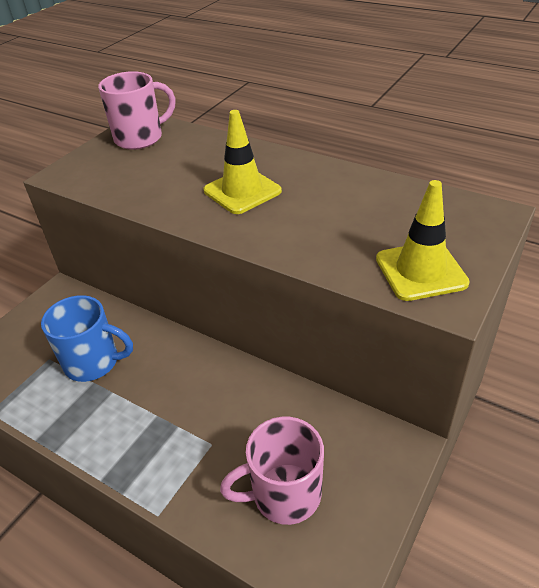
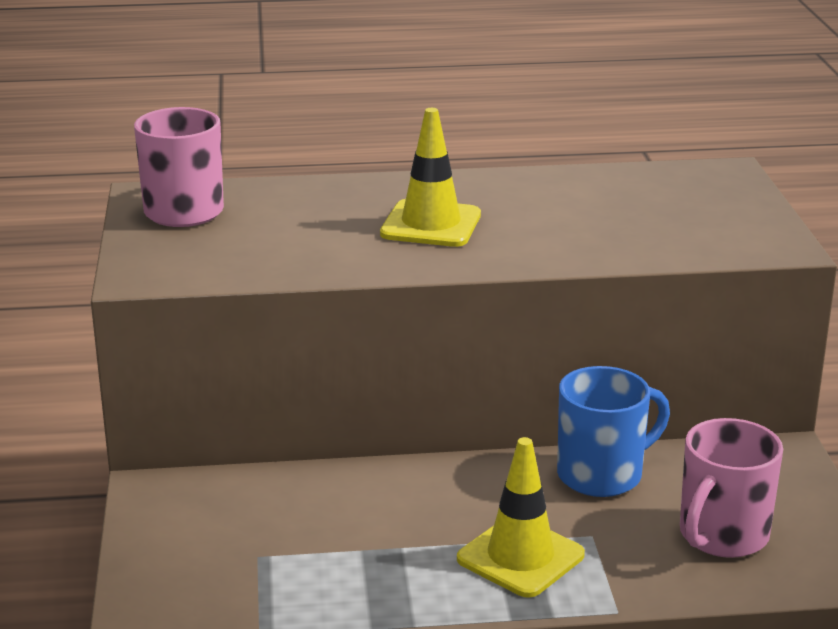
camera: 40 degrees left, 15 degrees down
blue mug [41,295,133,382] -> blue mug moved to [557,366,670,497]
yellow traffic cone [376,180,470,301] -> yellow traffic cone moved to [457,437,585,598]

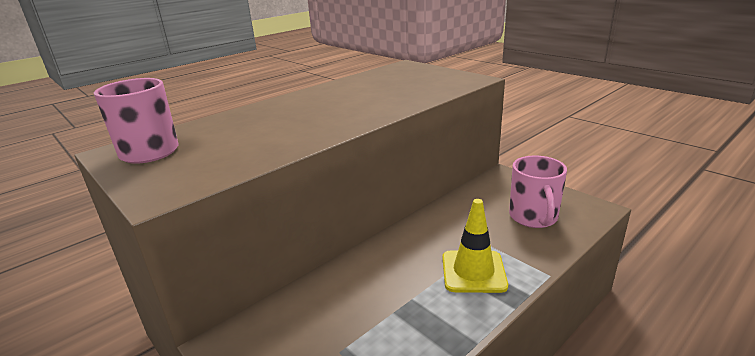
camera: 35 degrees left, 0 degrees up
yellow traffic cone [380,108,481,247] -> none
blue mug [557,366,670,497] -> none

